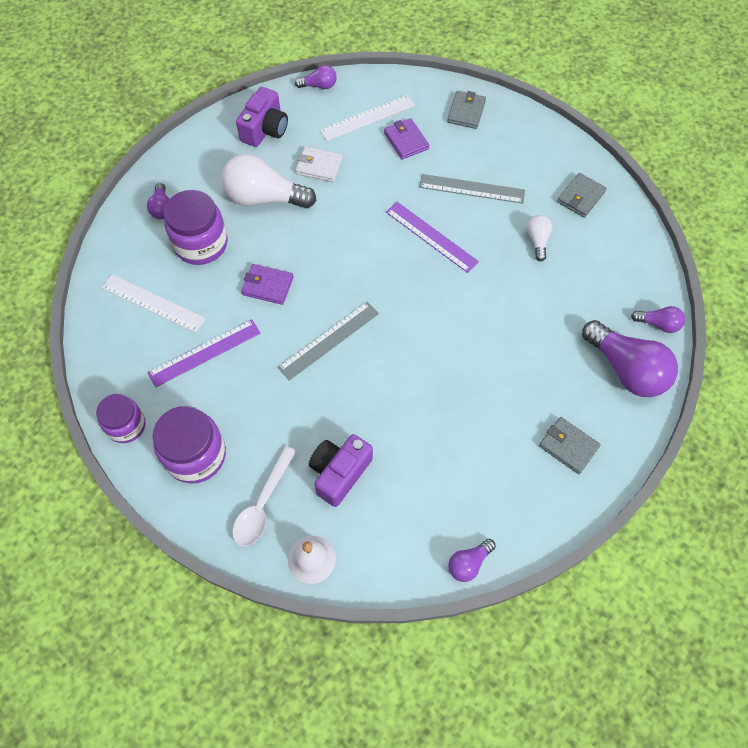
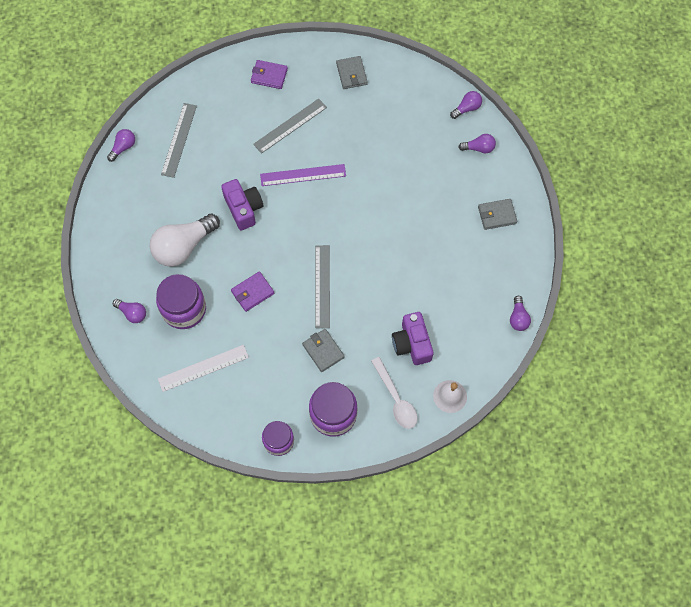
camera: 50 degrees left, 5 degrees up
purple ruler [147,319,261,388] -> none
purple camera [236,87,288,147] -> purple camera moved to [221,179,263,230]
white wallet [295,147,343,182] -> none
white ruler [320,95,415,141] -> grey ruler [161,103,197,178]
purple wallet [384,118,429,160] -> purple wallet moved to [251,60,288,89]
grey wallet [447,91,486,129] -> grey wallet moved to [302,329,345,372]
white light bulb [527,215,552,261] -> none
purple light bulb [582,320,678,397] -> purple light bulb [458,134,496,153], size x0.49

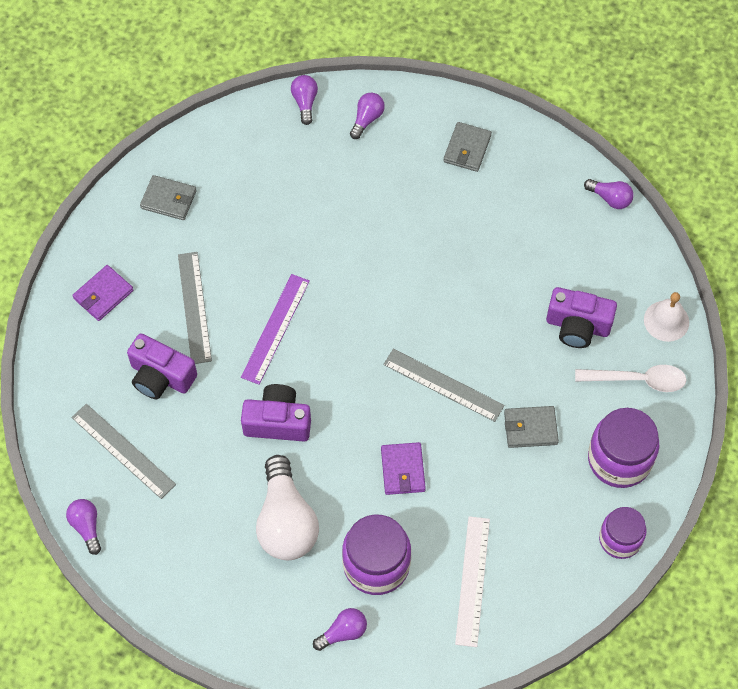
camera: 60 degrees left, 5 degrees down
none -> purple camera [127,333,197,399]

